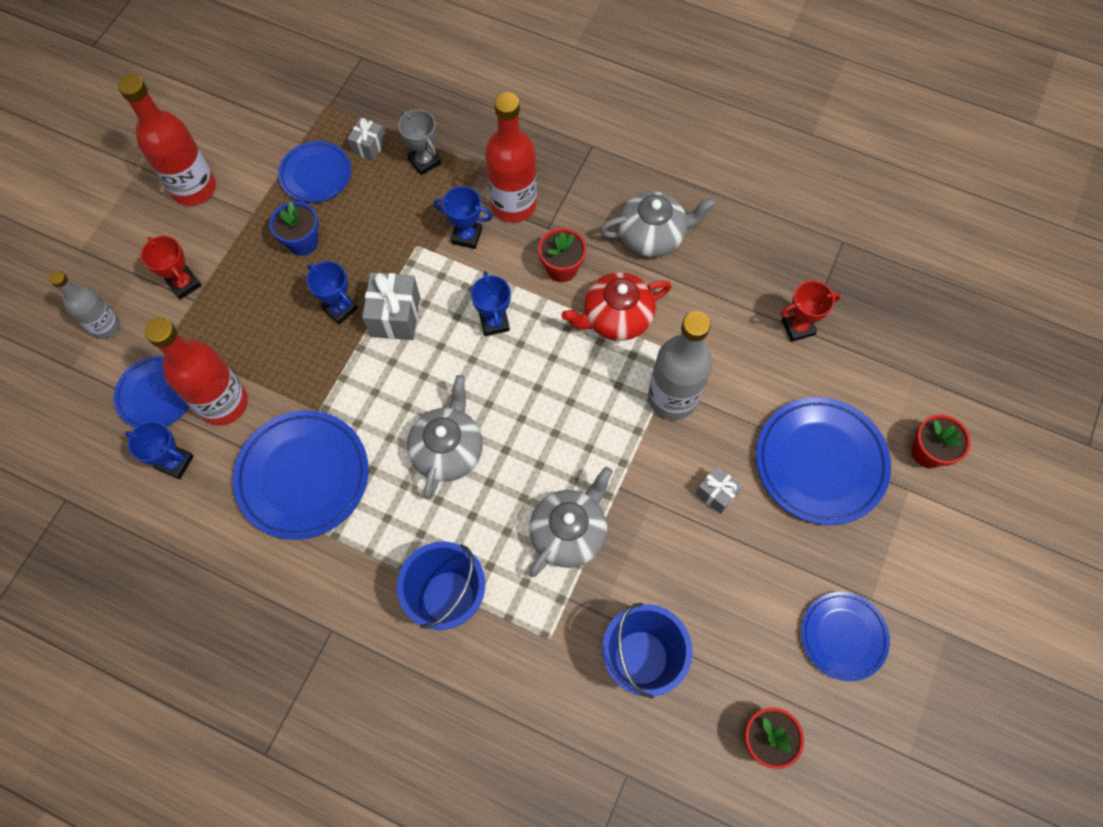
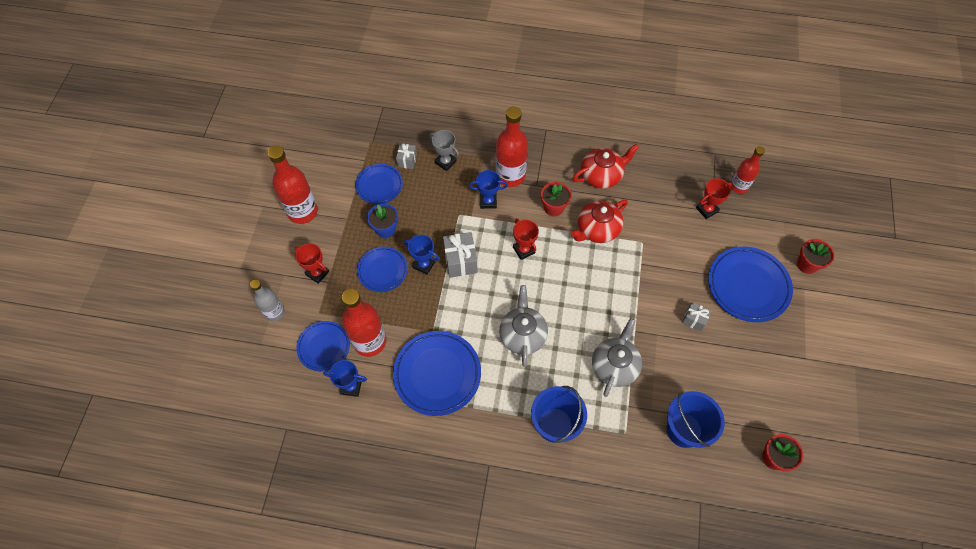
camera: 15 degrees left, 5 degrees down
blue trophy [471,271,511,336] -> red trophy [513,219,539,260]
grey teapot [600,192,716,257] -> red teapot [572,144,639,188]
grey bottle [648,311,712,420] -> none
blue plate [801,592,890,681] -> blue plate moved to [357,247,408,292]
none -> red bottle [731,146,765,194]

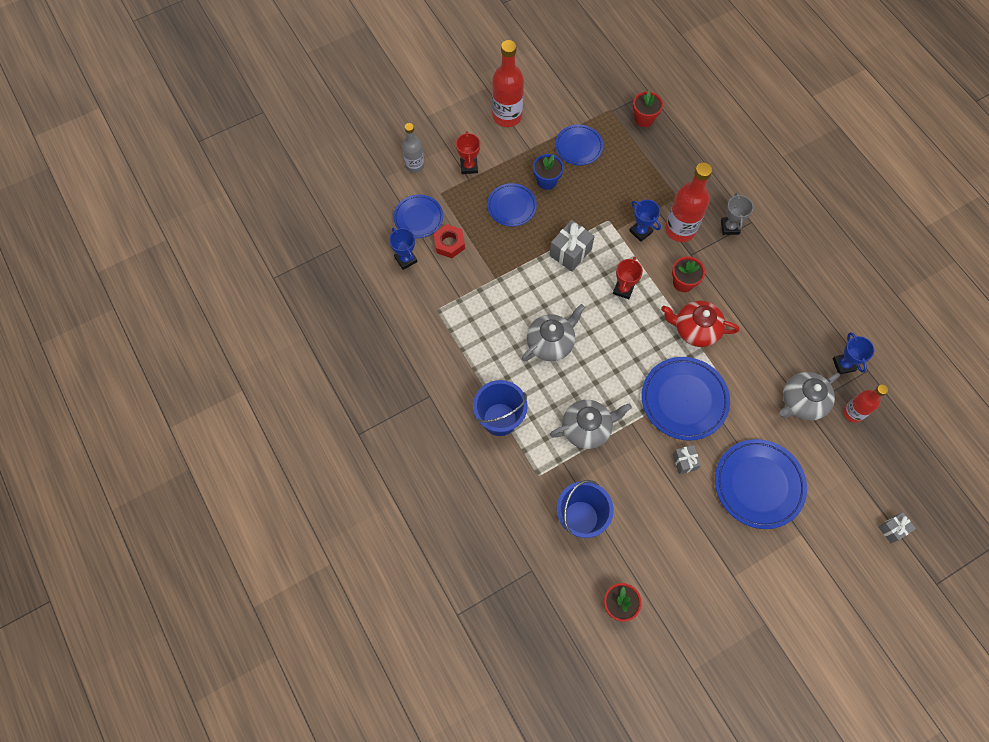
camera: 50 degrees right, 5 degrees up
red bottle [342,289,386,357] -> red nut [433,224,465,258]
blue plate [393,331,481,416] -> blue plate moved to [642,357,730,441]
grey gift [396,143,417,169] -> grey gift moved to [878,512,916,543]
blue trophy [404,235,439,275] -> blue trophy moved to [833,332,874,374]
grey trophy [430,130,459,171] -> grey trophy moved to [721,192,753,235]
red teapot [572,144,639,188] -> none
red trophy [696,178,732,219] -> grey teapot [779,372,840,421]
red flower pot [797,239,834,274] -> red flower pot moved to [633,91,663,127]

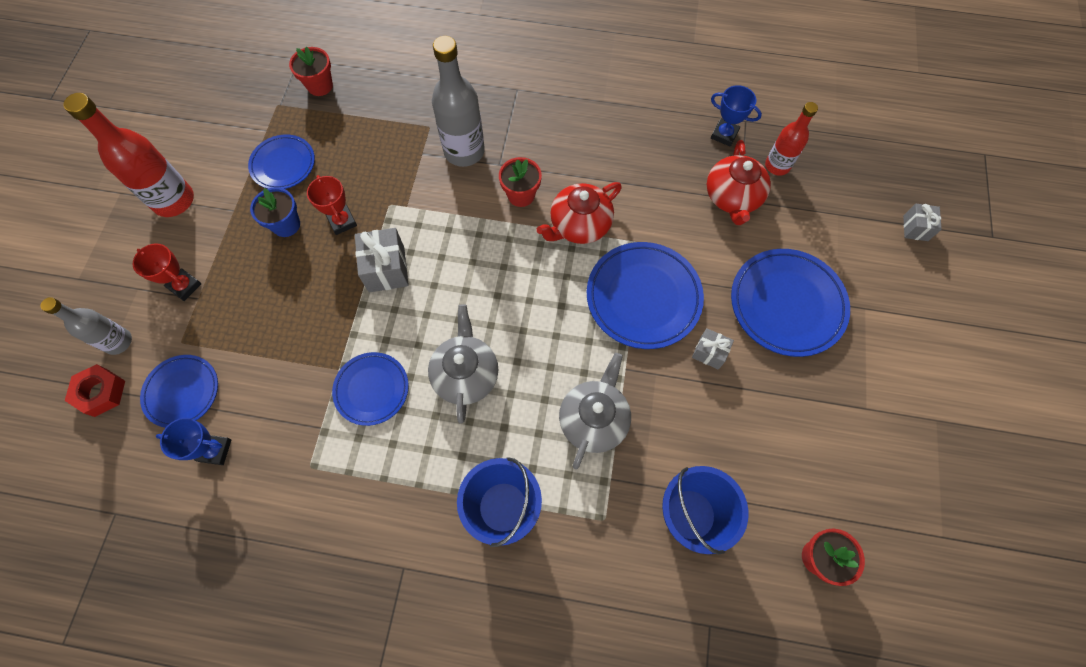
camera: 50 degrees left, 0 degrees up
red nut [433,224,465,258] -> red nut moved to [65,364,125,417]
blue plate [487,183,537,227] -> blue plate moved to [332,352,409,426]
red trophy [613,257,643,299] -> red trophy moved to [307,175,357,235]
blue trophy [629,200,661,242] -> none
red bottle [665,163,712,242] -> grey bottle [432,36,485,167]
grey trophy [721,192,753,235] -> none
grey teapot [779,372,840,421] -> red teapot [707,140,771,225]

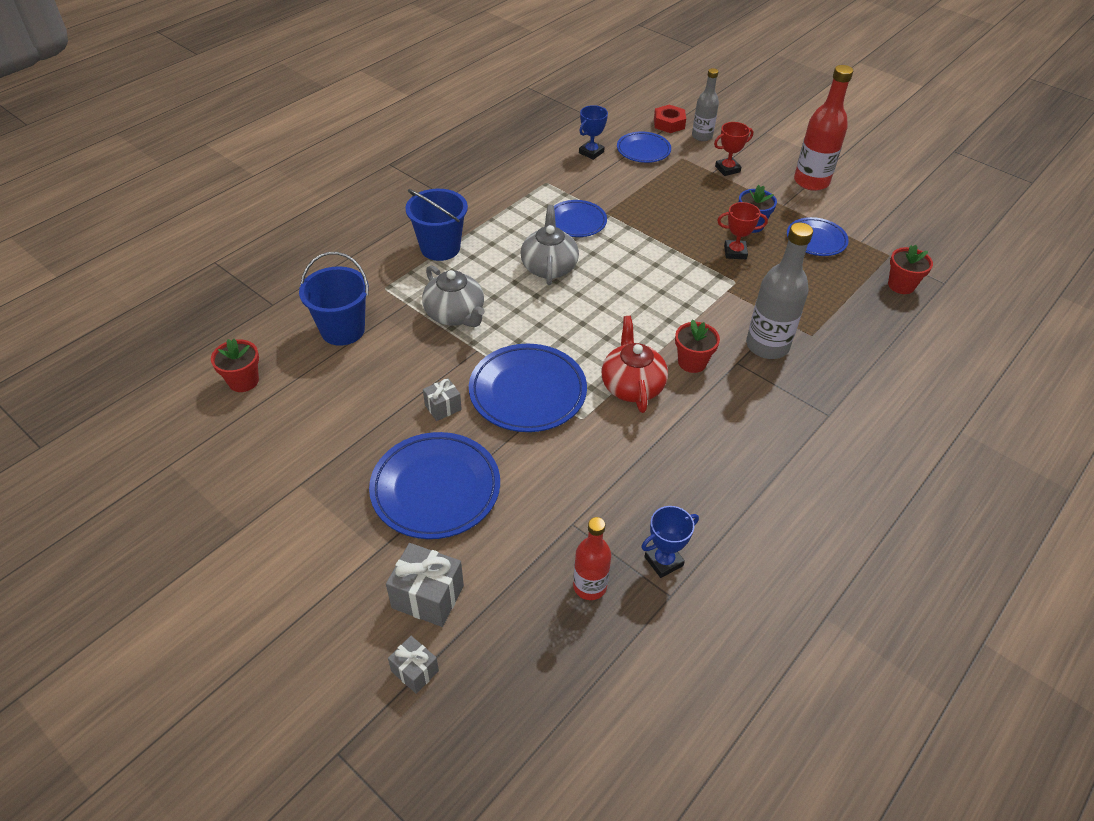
camera: 120 degrees right, 20 degrees down
grey gift [355,228,409,293] -> grey gift moved to [386,543,464,627]
grey teapot [428,304,498,424] -> grey teapot turned 120 degrees counterclockwise [520,205,579,285]
red teapot [707,140,771,225] -> none

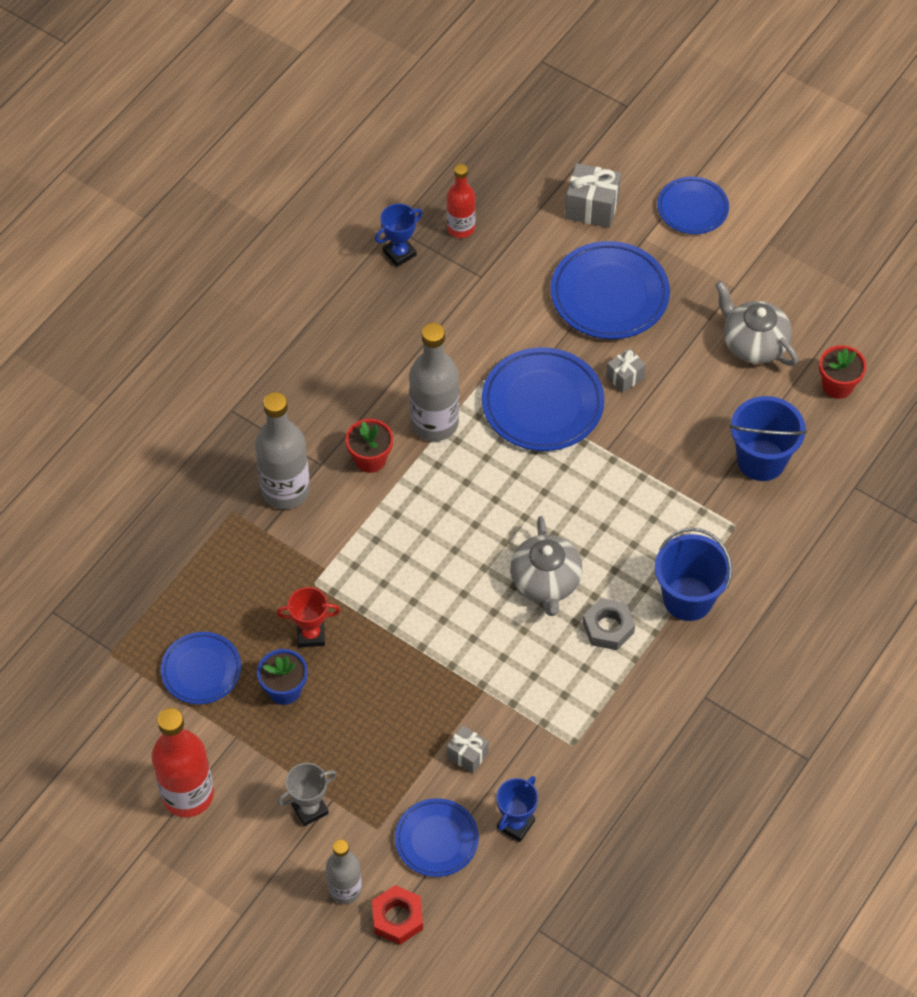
camera: 175 degrees right, 10 degrees up
grey gift [388,636,439,694] -> grey gift moved to [447,725,489,773]
grey teapot [422,265,485,327] -> grey teapot moved to [715,281,798,366]
blue plate [554,200,607,237] -> blue plate moved to [657,177,729,234]
red teapot [601,316,668,413] -> grey bottle [409,323,459,441]
red trophy [714,122,753,176] -> grey trophy [277,763,337,826]
red flower pot [888,245,933,294] -> none
none -> grey nut [583,598,635,650]

